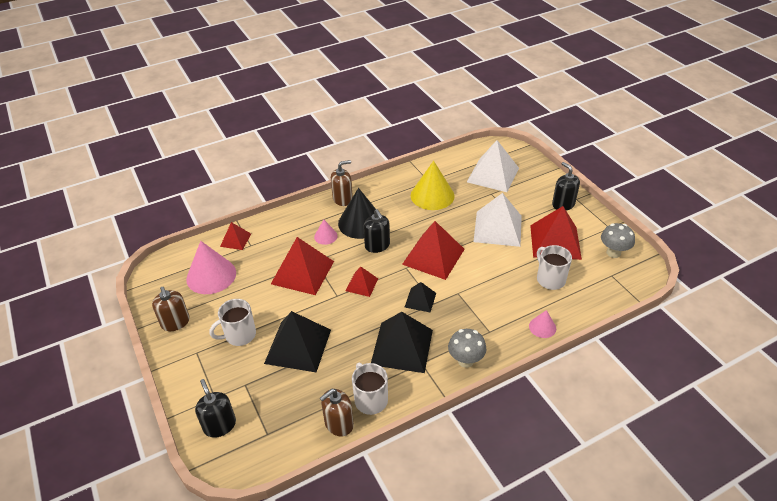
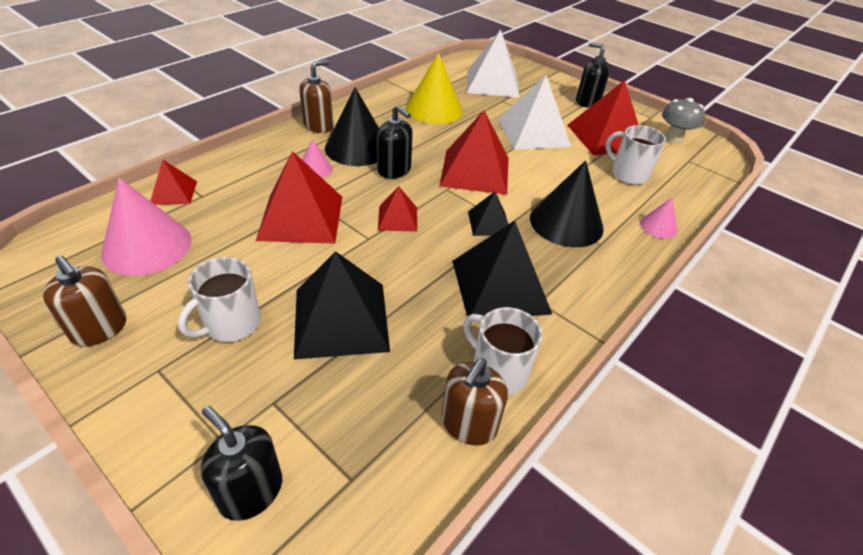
camera: 25 degrees left, 0 degrees up
grey mushroom [448,329,486,368] -> none
none -> black cone [530,160,604,247]

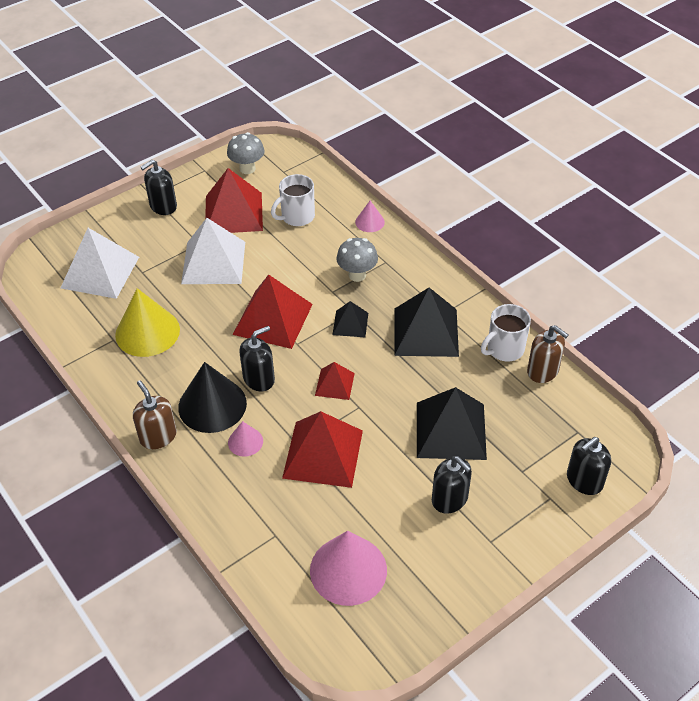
camera: 75 degrees left, 5 degrees up
brown soap dispenser [43,256,126,347] -> none
red pyramid [150,160,197,205] -> none
white mug [178,257,261,342] -> black soap dispenser [432,456,472,514]
black cone [530,160,604,247] -> grey mushroom [337,238,378,282]

